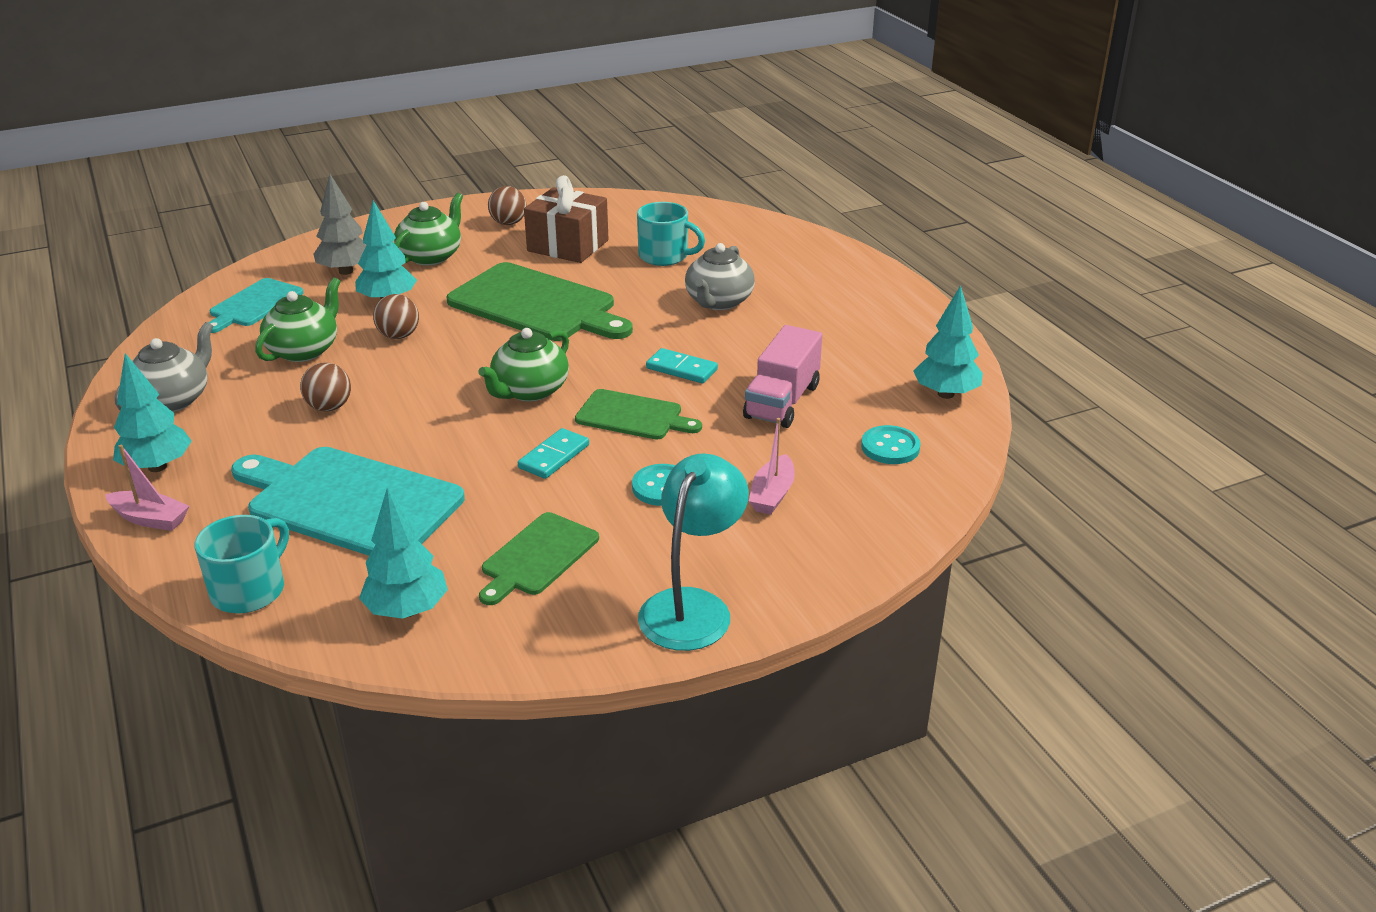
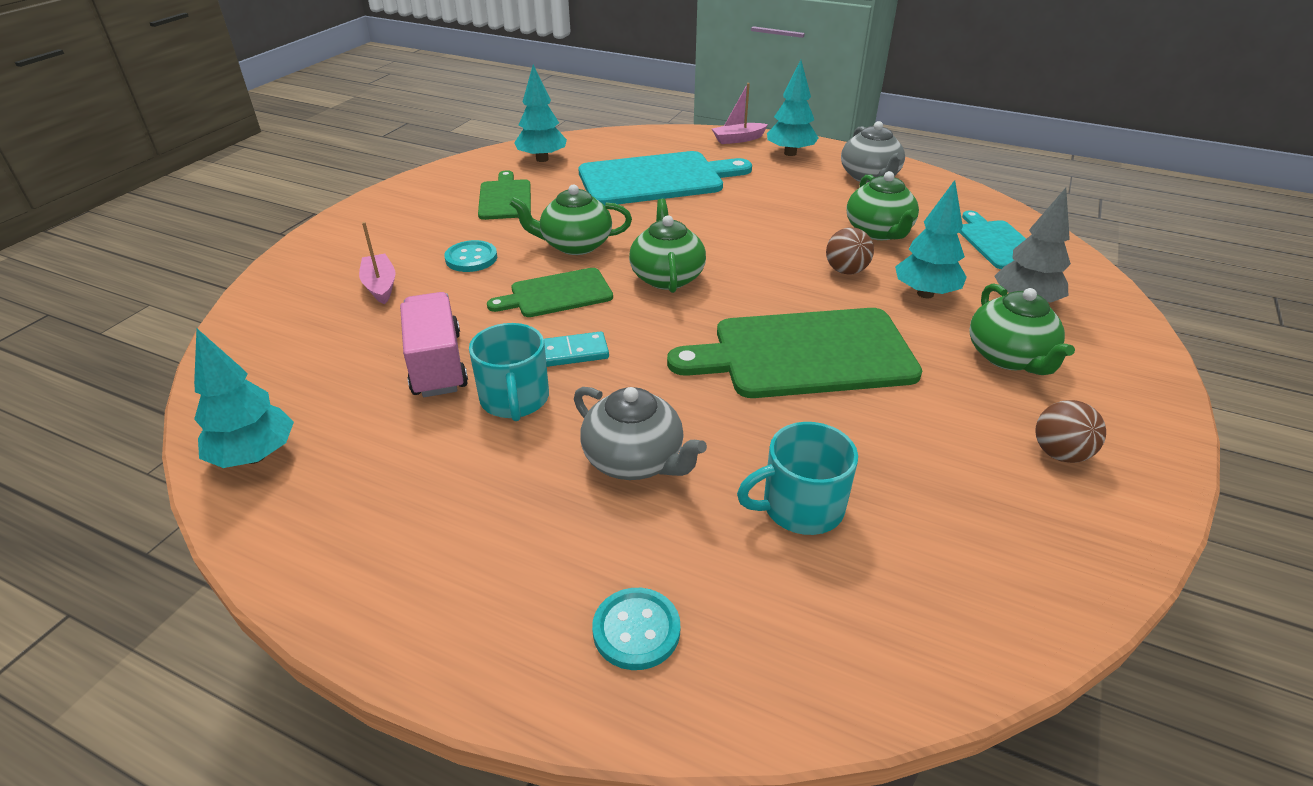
camera: 140 degrees right, 5 degrees up
turquoise mug [195,515,289,614] -> turquoise mug moved to [469,323,549,421]
brown ball [300,362,351,411] -> none
turquoise domino [518,428,589,479] -> green teapot [509,184,632,255]
brown gift [524,175,608,263] -> none
turquoise lamp [638,453,749,651] -> none
grey teapot [685,243,755,310] -> grey teapot turned 150 degrees clockwise [574,387,707,480]
turquoise button [861,425,921,464] -> turquoise button moved to [592,588,680,670]

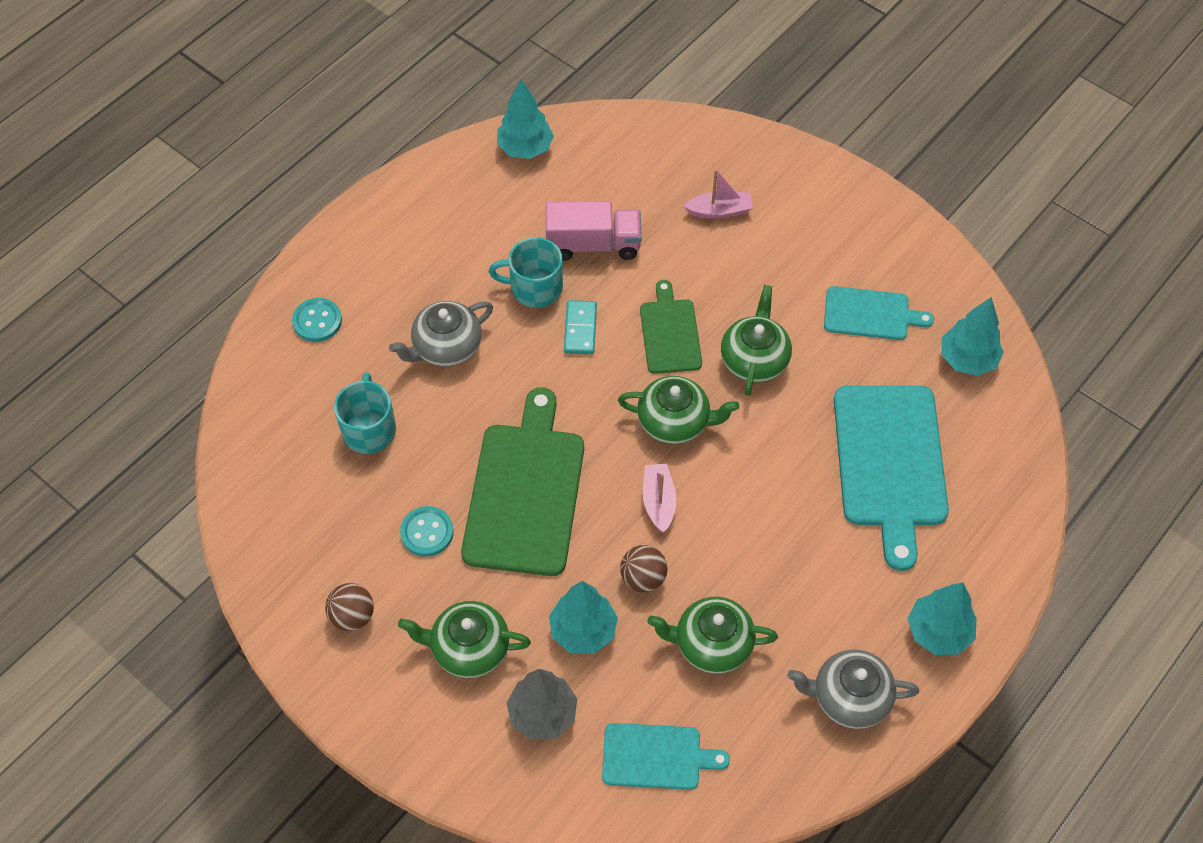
camera: 105 degrees right, 20 degrees up
turquoise button [444,240,497,272] -> turquoise button moved to [400,506,454,557]
green cutting board [478,170,531,220] -> turquoise cutting board [824,286,934,340]
pink boat [712,83,768,144] -> pink boat moved to [643,464,676,533]

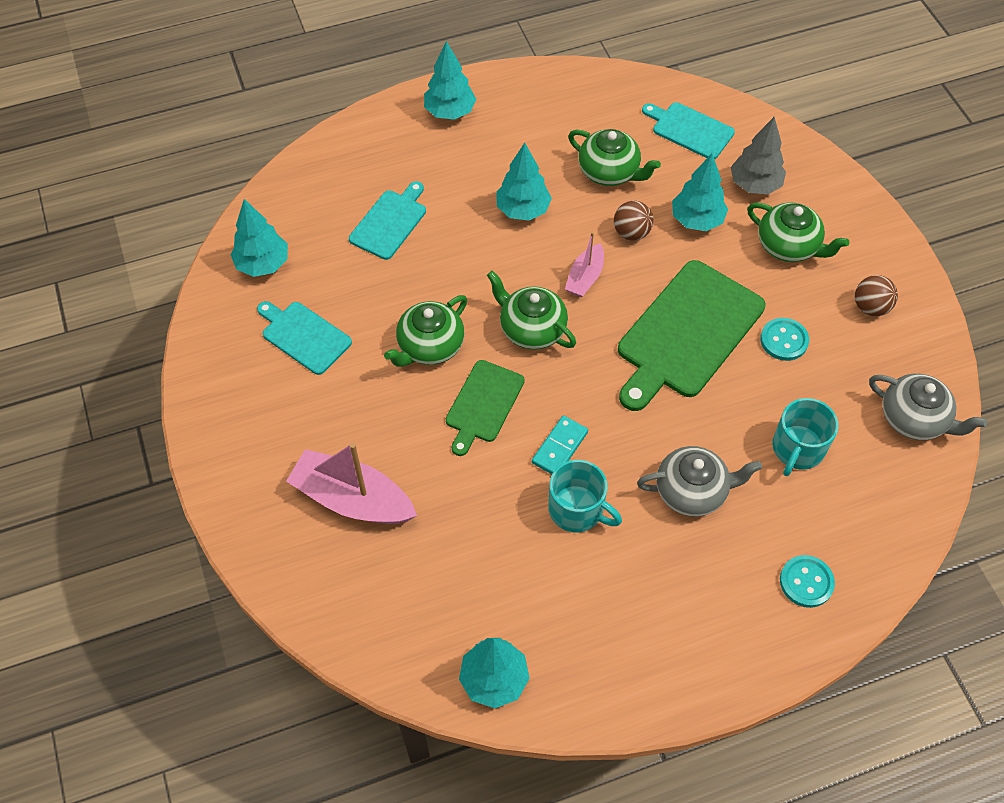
camera: 150 degrees left, 0 degrees up
pink truck [546,201,642,261] -> none
pink boat [684,169,753,219] -> pink boat [286,443,417,524], size x1.80
grey teapot [788,649,919,729] -> grey teapot moved to [869,374,987,440]
turquoise cutting board [834,386,949,571] -> turquoise cutting board [349,181,426,260], size x0.56
none -> turquoise tree [496,143,552,221]

